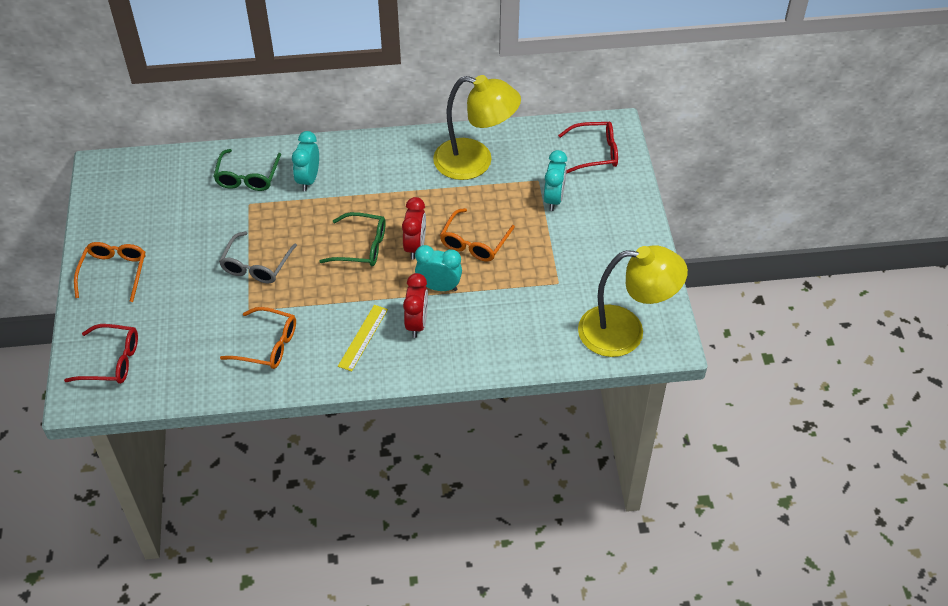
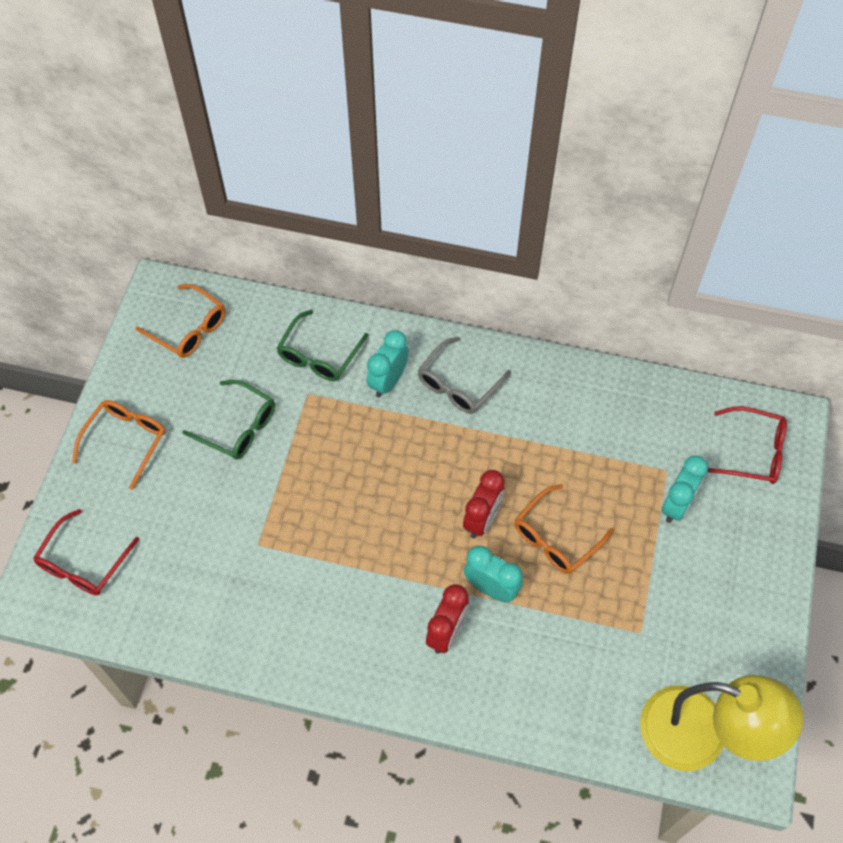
camera: 20 degrees right, 10 degrees up
red glasses [64,324,138,384] -> red glasses turned 90 degrees clockwise [33,509,139,596]
grey glasses [219,231,297,283] -> grey glasses moved to [418,337,511,414]
orange glasses [220,307,296,369] -> orange glasses moved to [136,284,225,358]
green glasses [319,212,386,266] -> green glasses moved to [183,380,275,459]
yellow ruler [338,305,388,372] -> none
yellow lamp [433,75,521,180] -> none

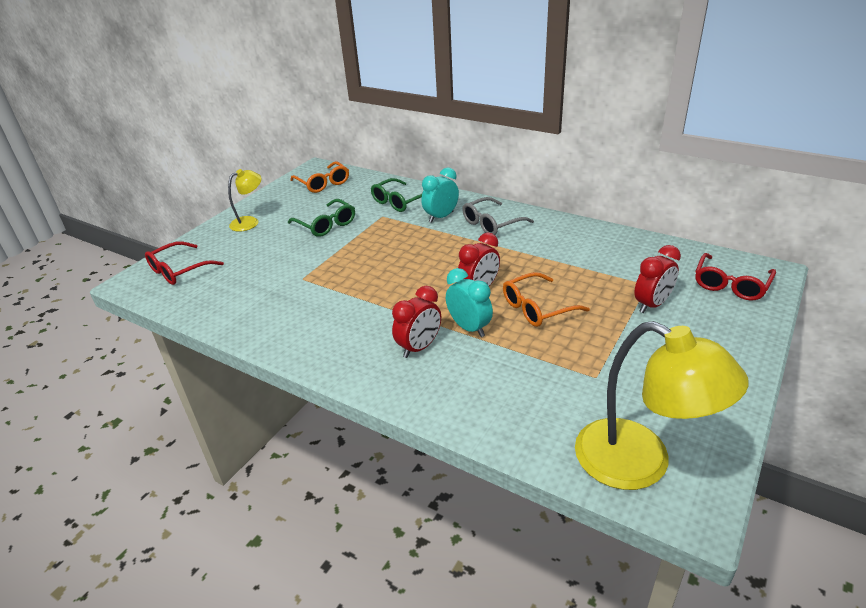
camera: 20 degrees right, 25 degrees down
orange glasses [72,400,166,490] -> yellow lamp [228,169,262,232]
turquoise clock [662,455,708,523] -> red clock [634,245,681,313]
red glasses [708,407,787,484] -> red glasses turned 90 degrees clockwise [695,253,776,301]

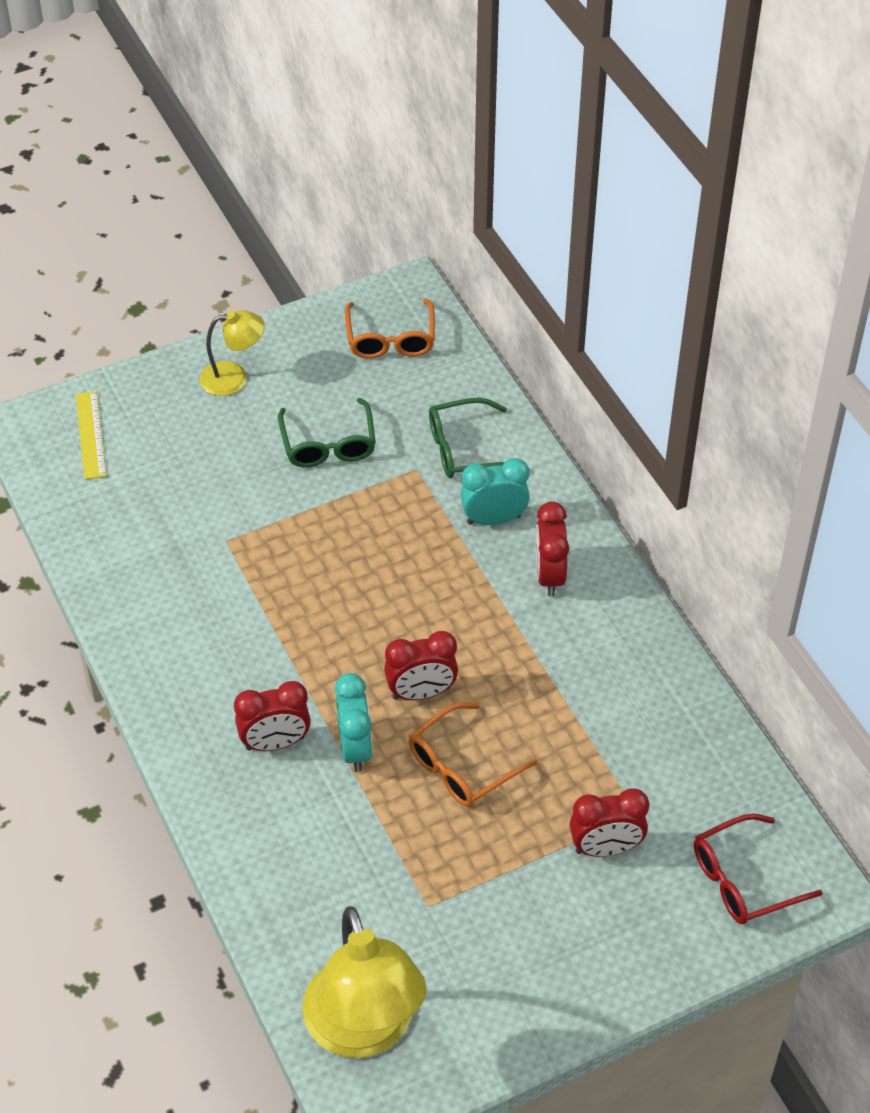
camera: 30 degrees right, 15 degrees up
red glasses [145,241,224,285] -> yellow ruler [76,391,106,480]
grey glasses [462,197,534,235] -> red clock [535,501,569,596]
orange glasses [503,272,590,327] -> orange glasses turned 45 degrees counterclockwise [409,702,538,807]

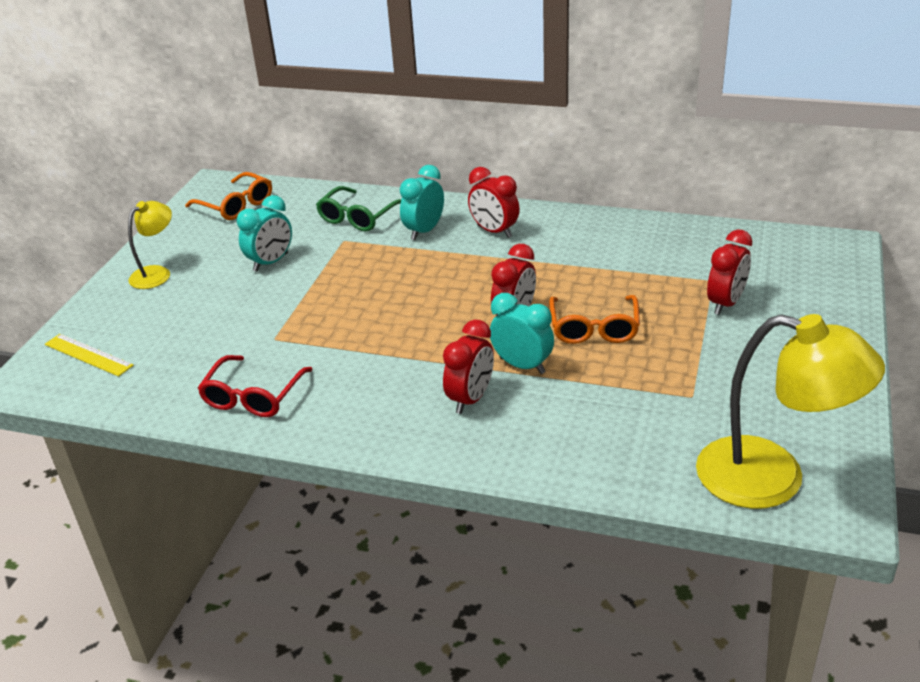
camera: 45 degrees left, 15 degrees down
green glasses [278,398,376,468] -> turquoise clock [237,195,292,272]
red glasses [694,814,823,924] -> red glasses moved to [197,355,313,417]

